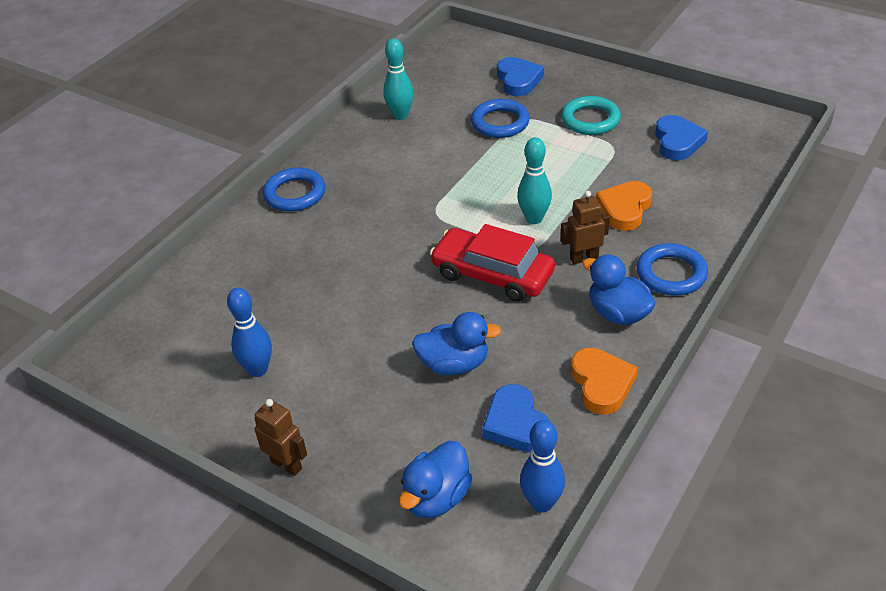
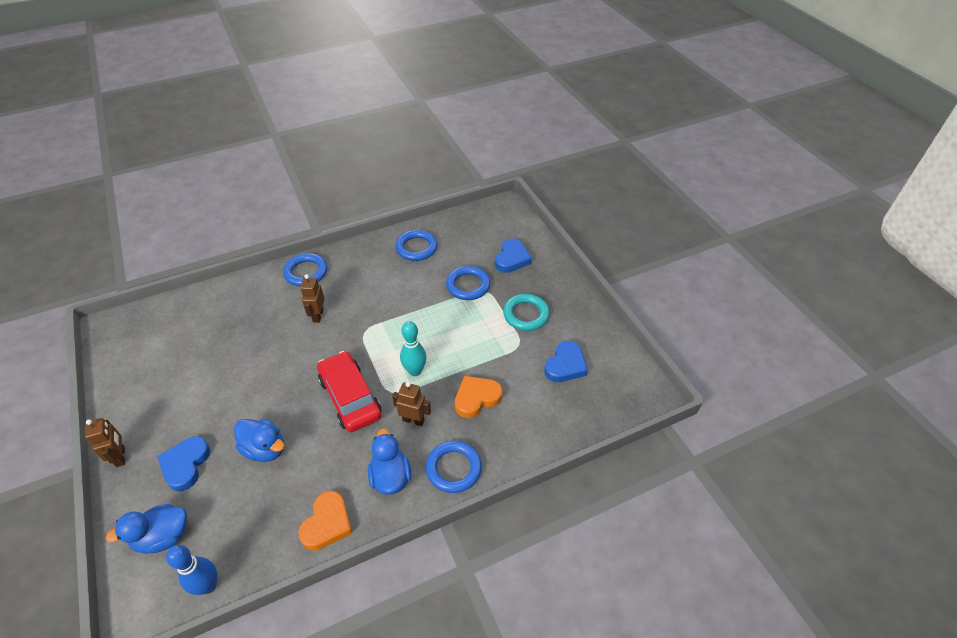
camera: 30 degrees right, 5 degrees up
blue bowling pin [227,288,272,377] -> none
turquoise bowling pin [383,38,414,120] -> blue ring [395,230,437,261]
blue heart [482,384,550,452] -> blue heart moved to [157,436,210,491]
none -> brown robot [300,274,325,323]

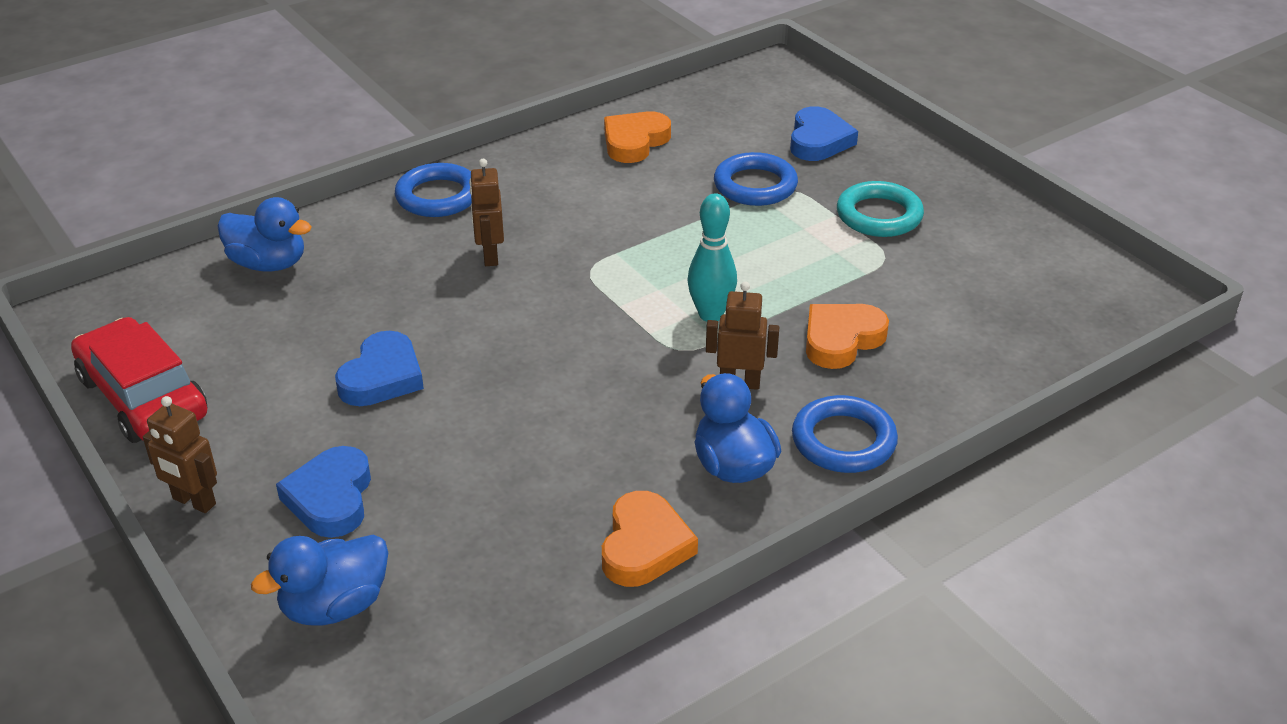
camera: 10 degrees left, 10 degrees down
brown robot [85,418,125,467] -> brown robot turned 150 degrees clockwise [143,396,217,513]
blue bowling pin [166,545,217,595] -> none
blue duck [234,419,284,462] -> blue duck moved to [217,197,311,272]
red car [317,351,381,432] -> red car moved to [71,317,207,443]
blue ring [395,230,437,261] -> orange heart [604,111,671,163]
blue heart [544,341,588,382] -> blue heart moved to [335,331,424,406]

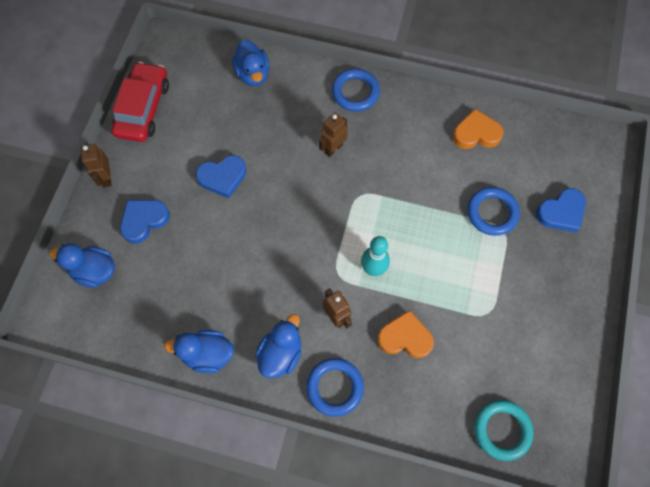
camera: 50 degrees right, 30 degrees up
orange heart [602,491,698,587] -> blue duck [164,330,234,373]
turquoise ring [837,181,924,237] -> turquoise ring moved to [474,400,534,461]

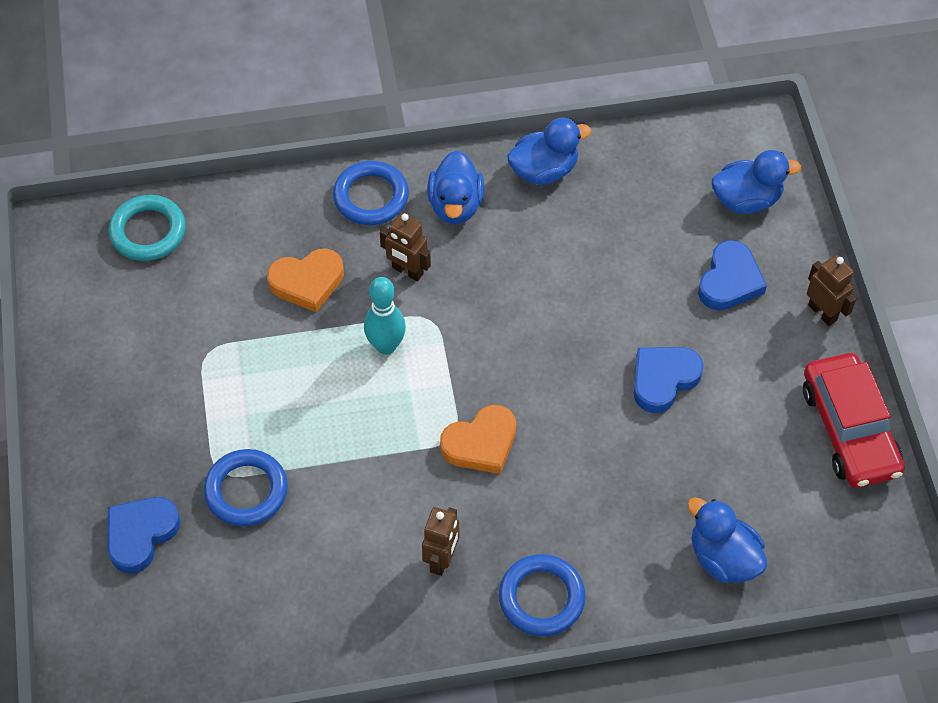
camera: 155 degrees right, 10 degrees down
brown robot [319,113,348,157] -> brown robot moved to [422,507,459,576]
orange heart [453,109,504,149] -> orange heart moved to [440,405,516,474]

